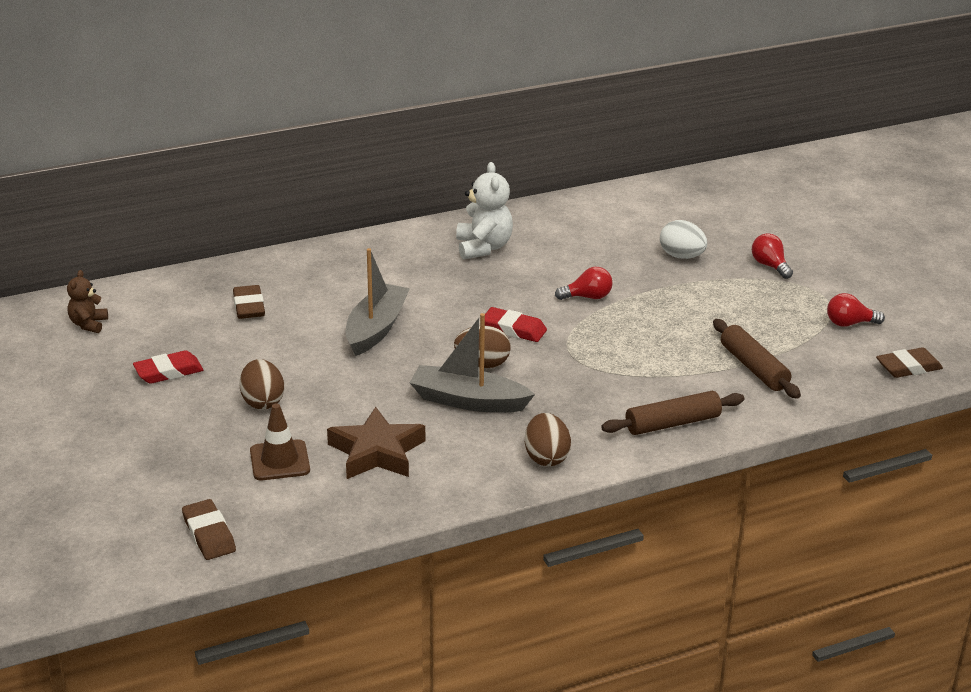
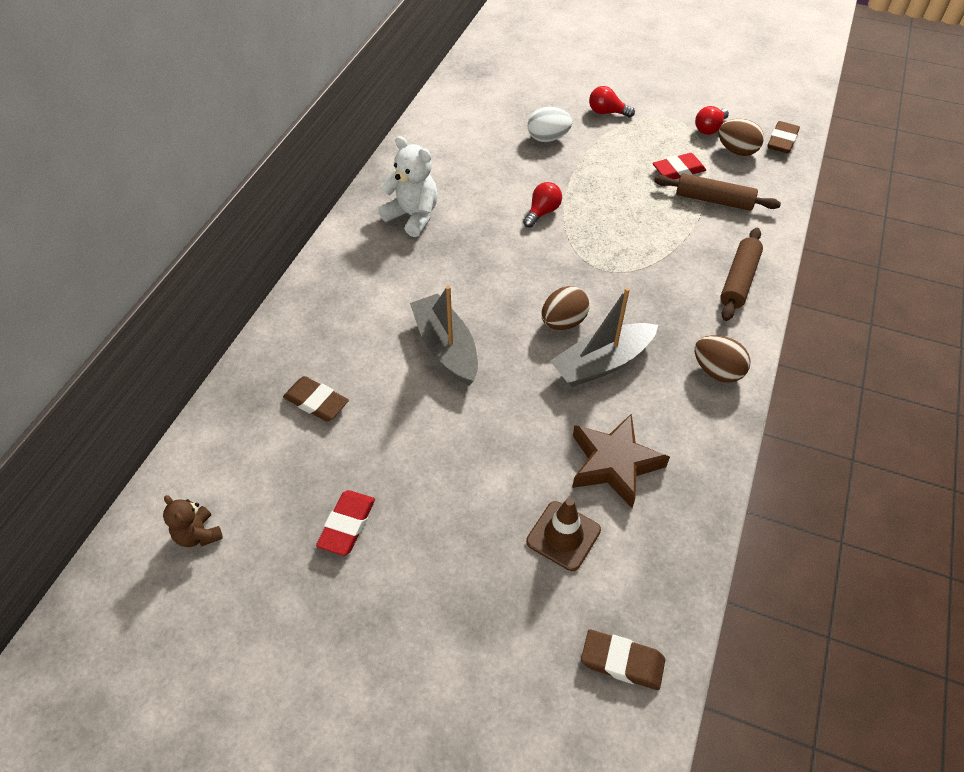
camera: 45 degrees left, 20 degrees up
brown egg [239,359,284,410] -> brown egg moved to [718,119,764,156]
red eraser [485,307,547,342] -> red eraser moved to [653,153,706,180]

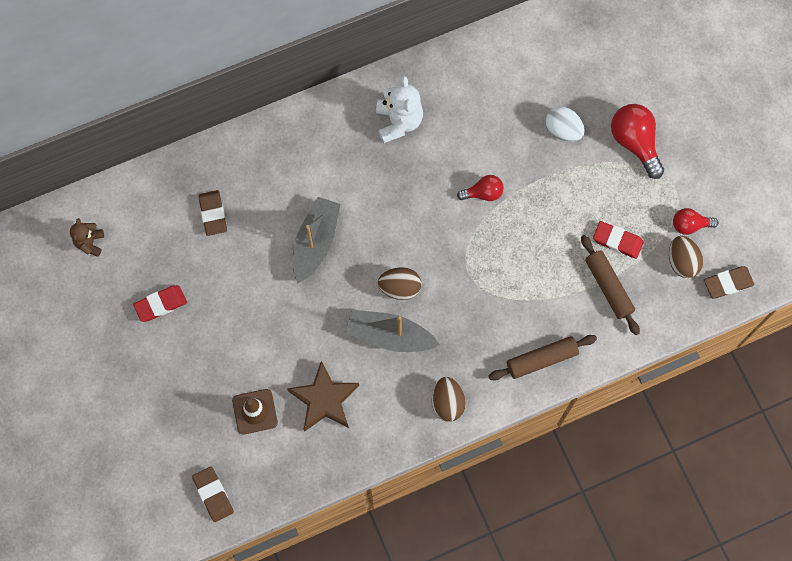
camera: 45 degrees right, 20 degrees up
red light bulb [589,86,635,117] -> red light bulb [611,104,664,179], size x1.69

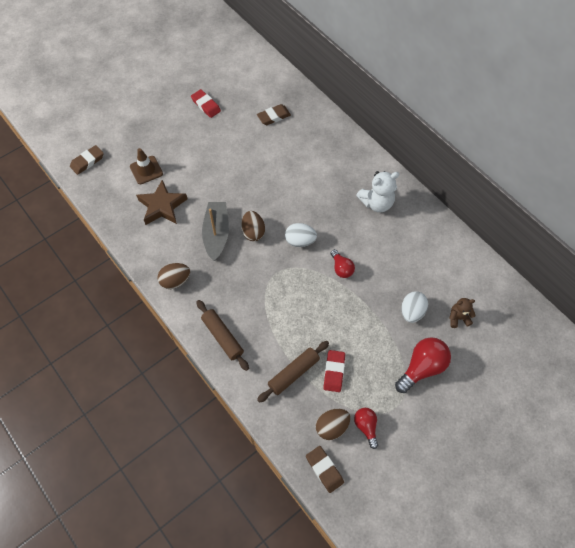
camera: 75 degrees right, 10 degrees down
brown teddy bear [70,218,104,257] -> brown teddy bear moved to [450,298,476,328]
grey boat [293,197,341,284] -> none
none -> white egg [285,223,317,247]

